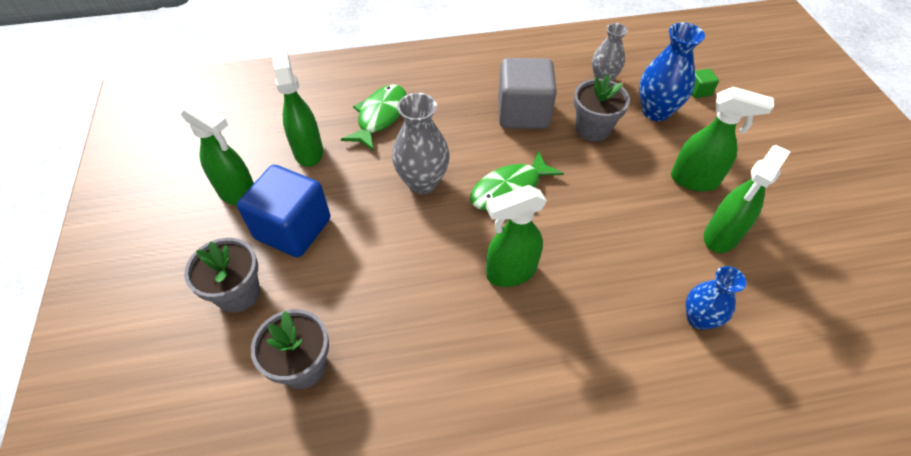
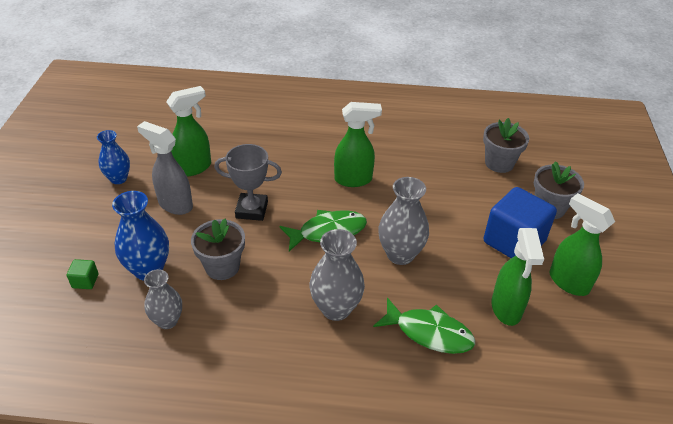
camera: 165 degrees left, 10 degrees down
green fish [341,85,406,151] -> green fish turned 105 degrees counterclockwise [373,297,475,354]
grey cube [498,58,557,129] -> none
green spray bottle [671,87,774,191] -> grey spray bottle [137,121,193,215]
blue vase [686,266,746,330] -> blue vase moved to [97,130,130,184]
none -> grey trophy [214,144,282,221]
none -> grey vase [309,229,365,321]

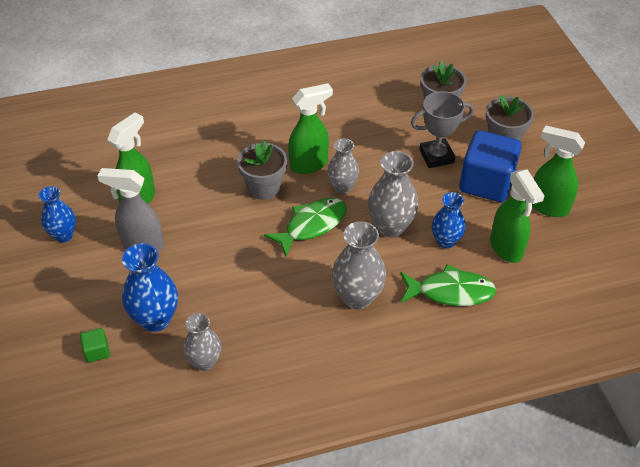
camera: 20 degrees left, 5 degrees up
grey flower pot [191,218,245,280] -> grey flower pot moved to [237,140,287,200]
grey trophy [214,144,282,221] -> grey trophy moved to [411,91,474,168]
none -> grey vase [327,138,359,194]
none -> blue vase [432,192,465,249]

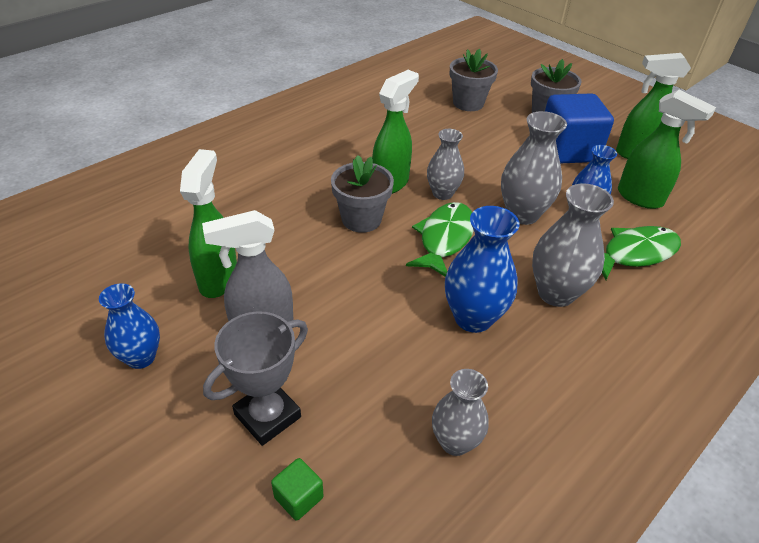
camera: 30 degrees left, 5 degrees down
blue vase [122,243,178,332] -> blue vase moved to [445,206,520,333]
grey trophy [411,91,474,168] -> grey trophy moved to [203,311,308,446]

